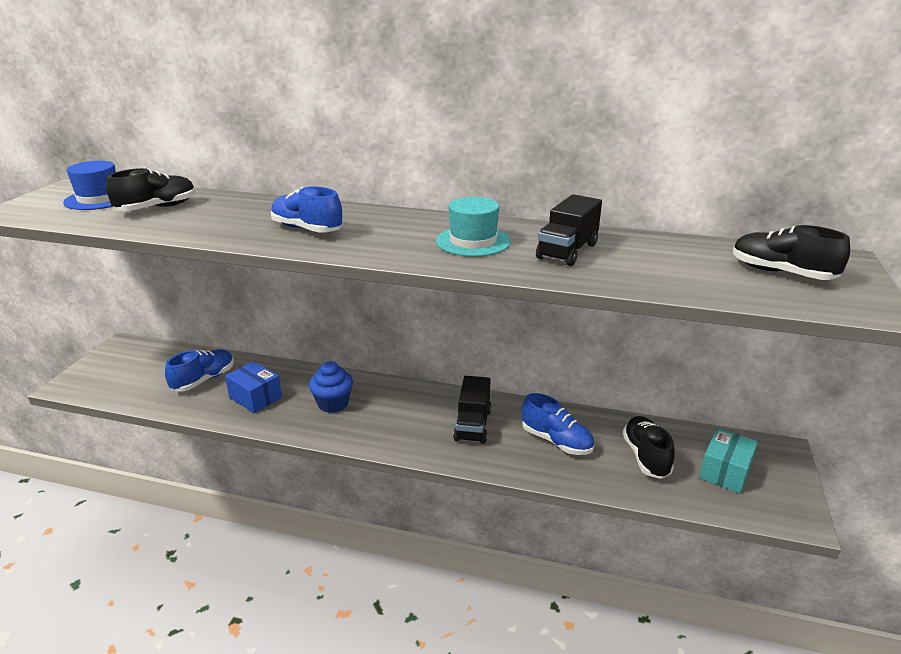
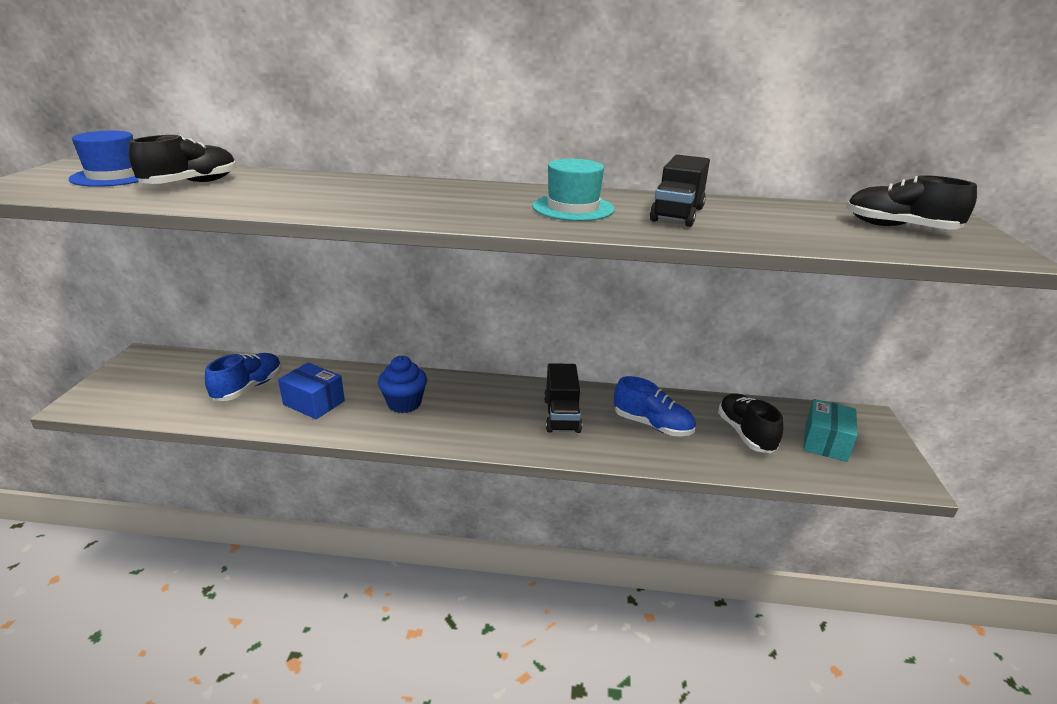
camera: 10 degrees left, 0 degrees up
blue shoe [271,187,343,233] -> none

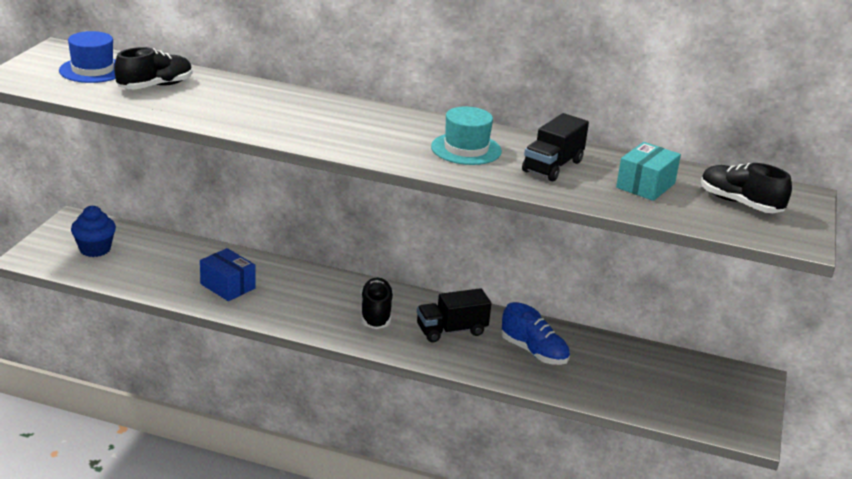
camera: 10 degrees right, 0 degrees up
blue shoe [205,353,282,401] -> none
blue cupcake [378,356,427,413] -> blue cupcake moved to [71,206,116,257]
black truck [544,363,582,433] -> black truck turned 60 degrees clockwise [417,288,491,342]
black shoe [718,393,783,453] -> black shoe moved to [360,277,393,329]
turquoise box [803,399,857,462] -> turquoise box moved to [616,142,681,201]

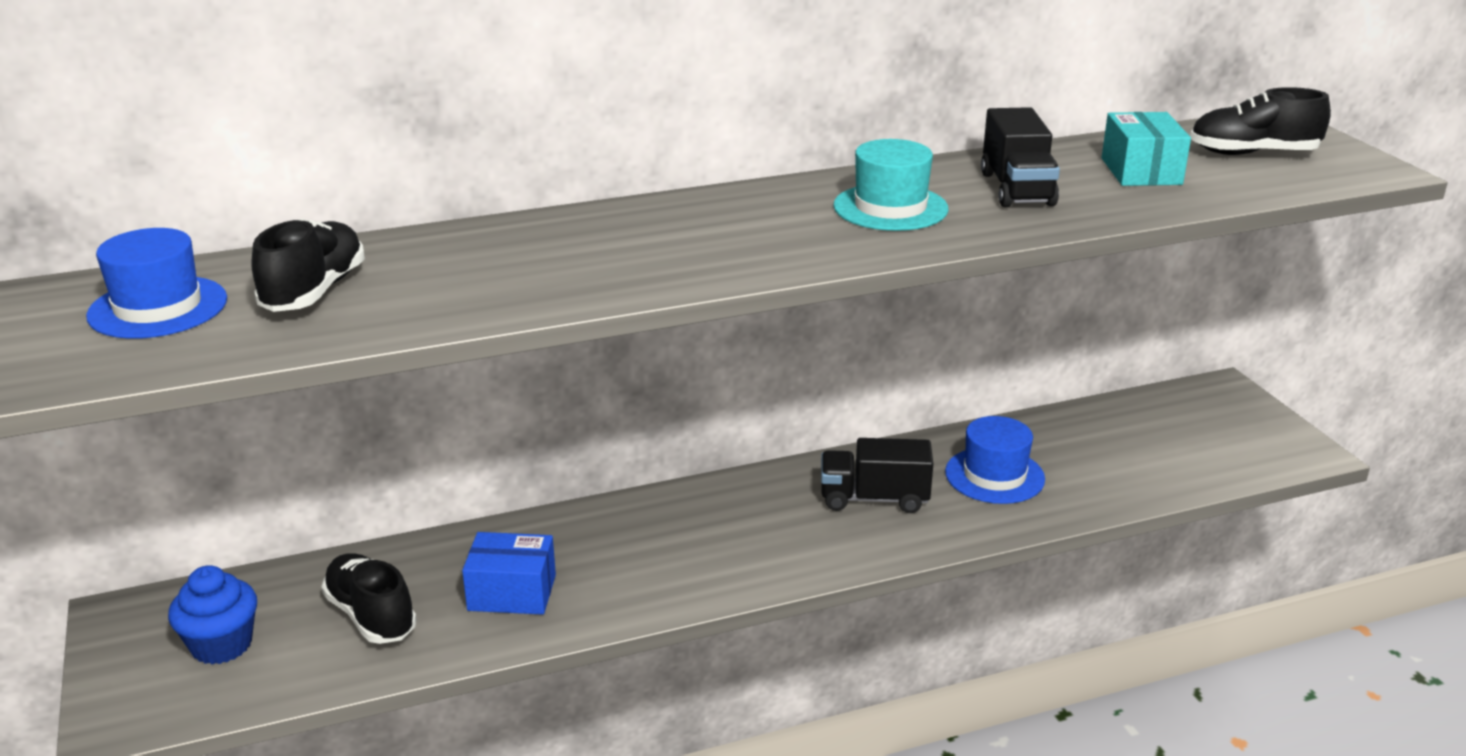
camera: 35 degrees left, 0 degrees up
black shoe [360,277,393,329] -> black shoe moved to [322,553,417,644]
black truck [417,288,491,342] -> black truck turned 60 degrees clockwise [821,438,933,513]
blue shoe [501,302,570,365] -> blue hat [945,416,1045,504]

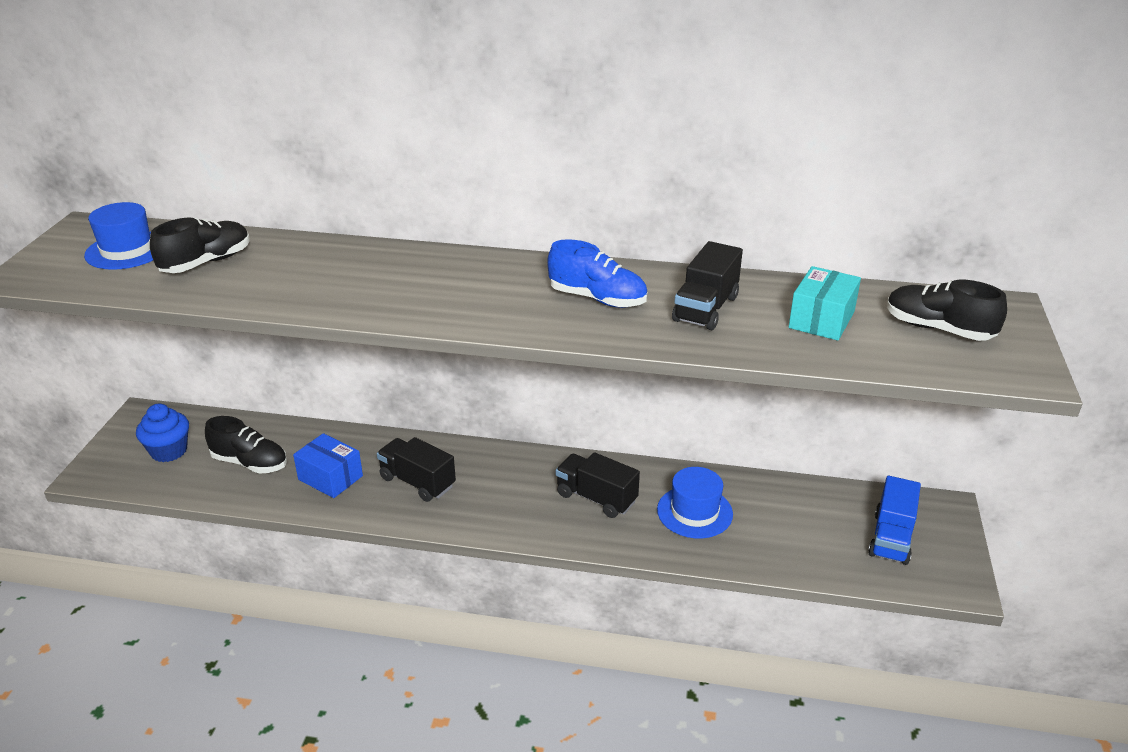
camera: 30 degrees right, 5 degrees up
black shoe [322,553,417,644] -> black shoe turned 120 degrees clockwise [205,416,287,473]
turquoise hat [833,139,949,231] -> blue shoe [547,239,647,308]
none -> black truck [377,437,456,502]
none -> blue truck [868,476,921,565]

